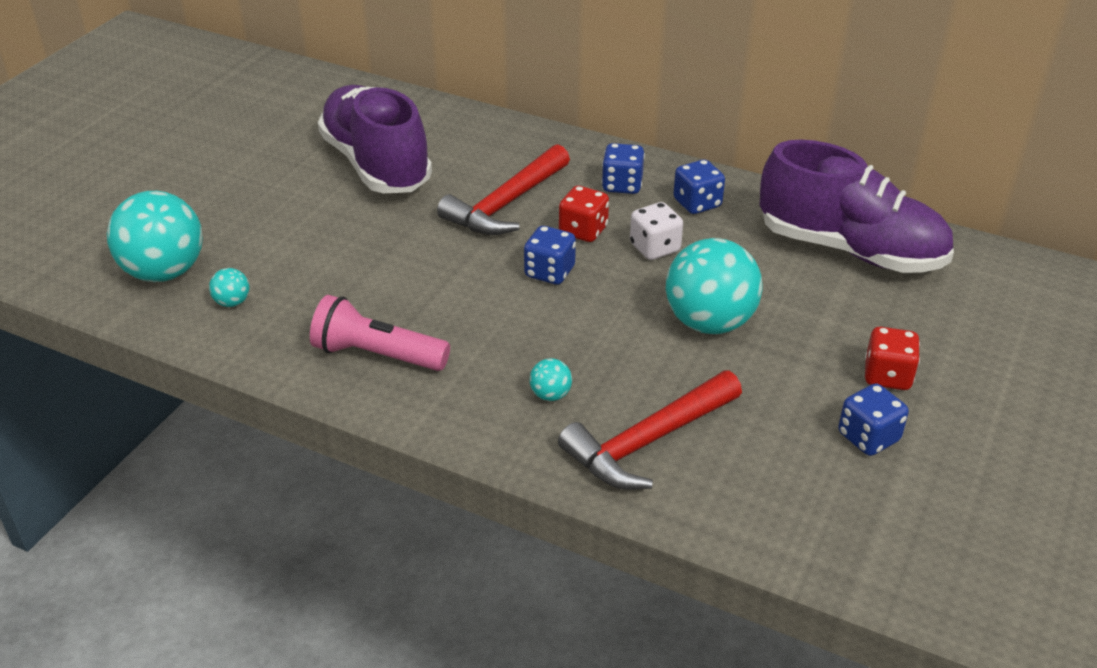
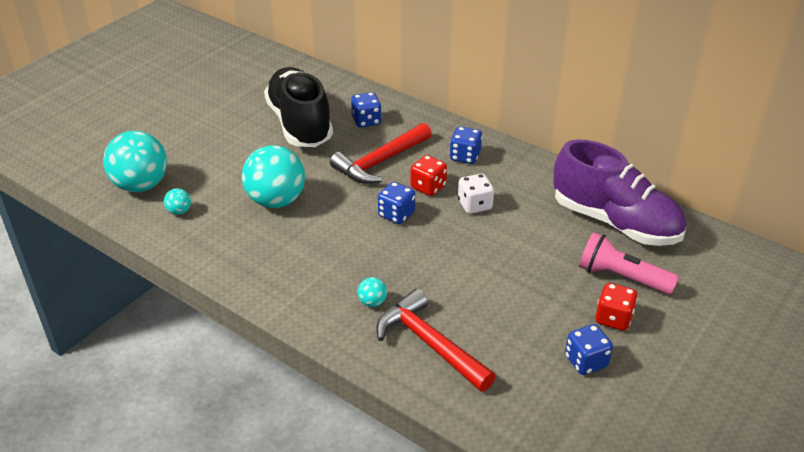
camera: 10 degrees right, 0 degrees up
pink flashlight [310,295,450,371] -> pink flashlight moved to [579,232,679,295]
purple shoe [318,85,432,193] -> black shoe [264,67,333,147]
red hammer [558,371,742,490] -> red hammer turned 75 degrees clockwise [376,289,496,392]
turquoise ball [665,238,762,334] -> turquoise ball moved to [242,145,305,208]
blue dice [673,159,725,214] -> blue dice moved to [351,92,382,127]

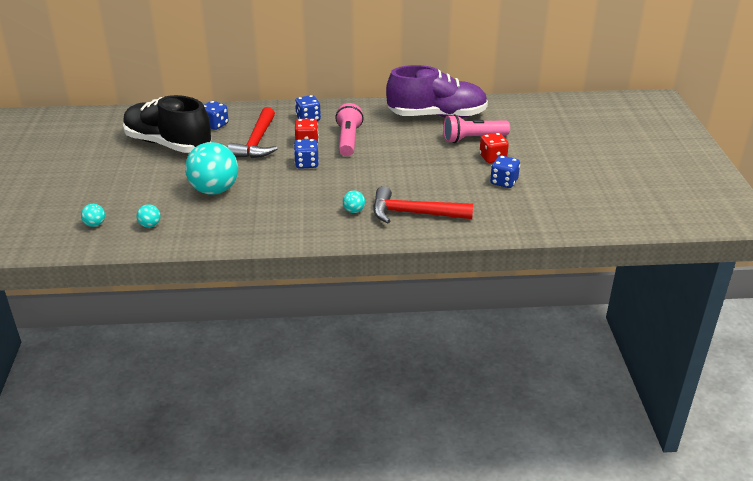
camera: 40 degrees left, 5 degrees down
turquoise ball [103,131,167,192] -> turquoise ball [81,204,105,227], size x0.42
white dice [458,174,494,214] -> pink flashlight [335,103,364,156]

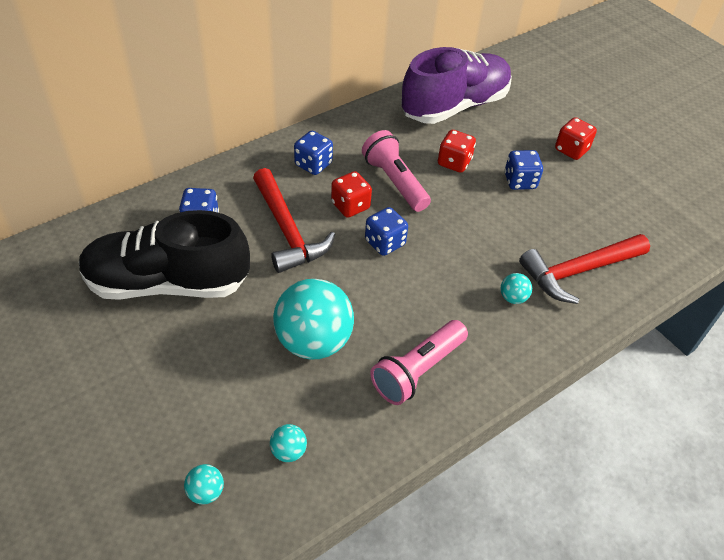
camera: 35 degrees left, 15 degrees up
pink flashlight [443,114,510,143] -> pink flashlight moved to [370,320,468,405]
blue dice [490,155,520,188] -> blue dice moved to [504,150,543,190]
none -> red dice [438,130,476,173]

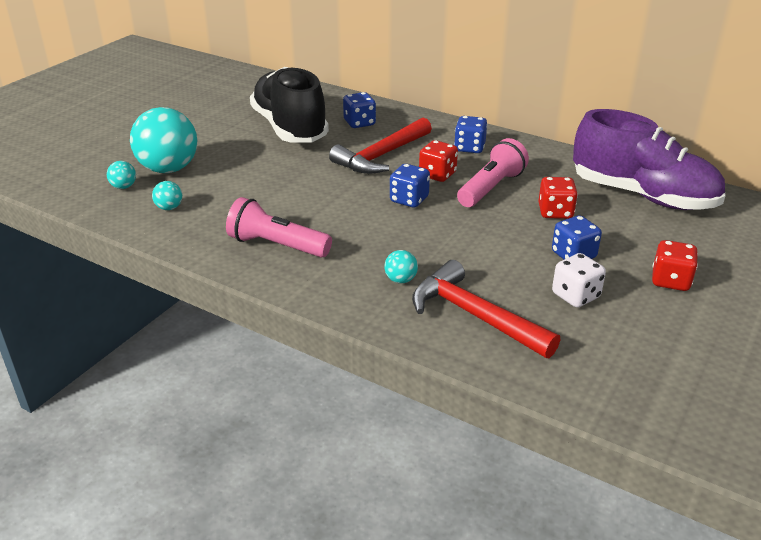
camera: 70 degrees right, 15 degrees down
turquoise ball [273,279,354,360] -> turquoise ball moved to [130,107,197,173]
none -> white dice [552,253,606,308]

